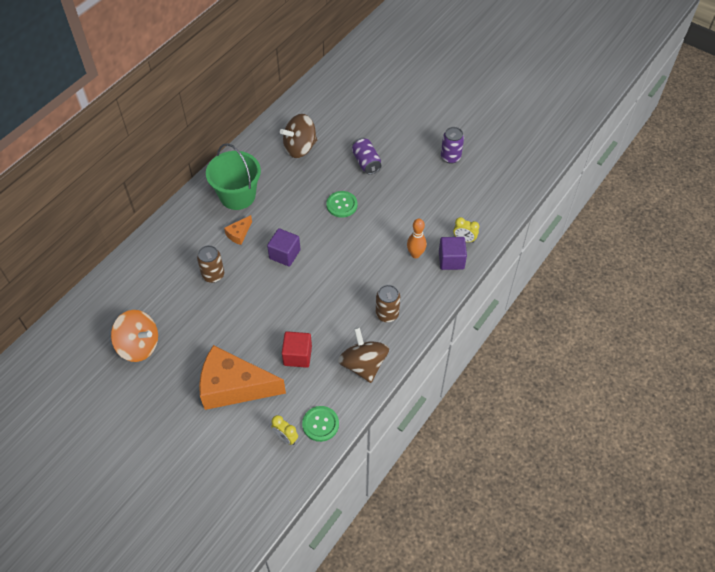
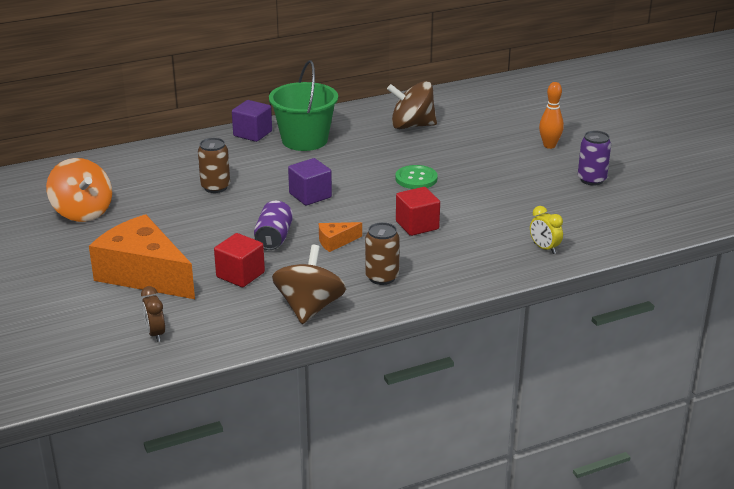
camera: 30 degrees right, 25 degrees down
orange cheese [224,215,252,245] -> orange cheese moved to [319,222,362,252]
yellow clock [271,415,298,445] -> brown clock [141,286,165,342]
green button [302,406,339,442] -> none
purple can [352,138,382,175] -> purple can moved to [254,201,293,250]
orange bowling pin [407,218,427,258] -> orange bowling pin moved to [539,82,564,149]
purple cube [439,237,467,270] -> purple cube moved to [232,100,272,142]
none -> red cube [396,187,440,236]

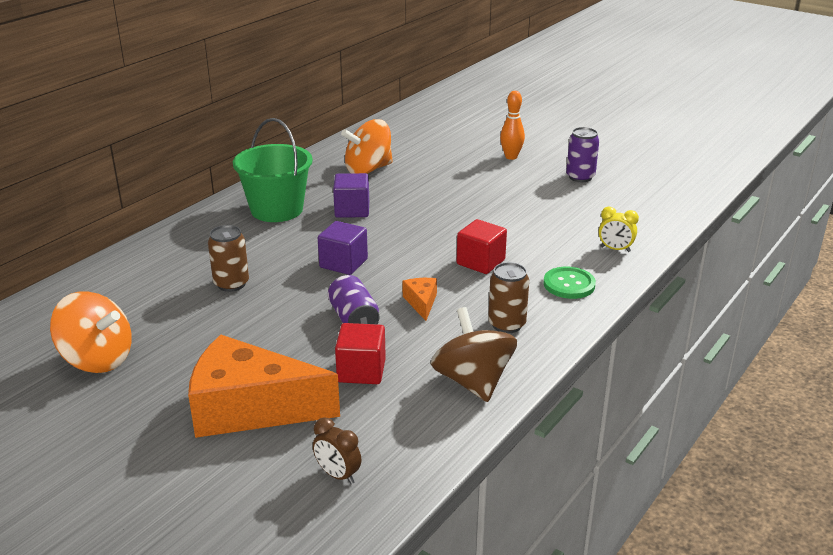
camera: 30 degrees left, 0 degrees up
purple cube [232,100,272,142] -> purple cube moved to [333,173,369,218]
orange cheese [319,222,362,252] -> orange cheese turned 135 degrees clockwise [403,278,437,321]
brown spinning top [387,81,437,129] -> orange spinning top [341,119,393,174]
green button [395,165,438,189] -> green button moved to [543,267,596,299]

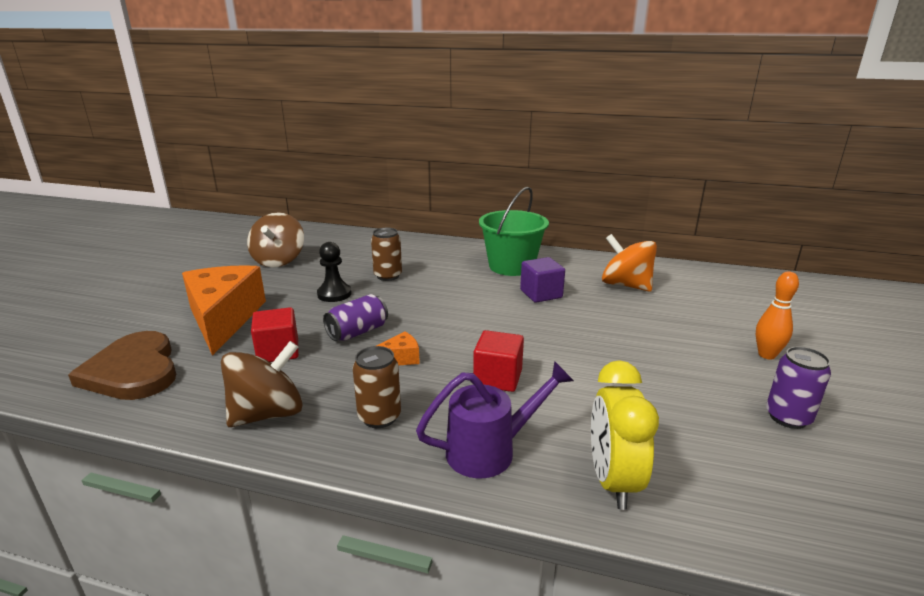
camera: 70 degrees right, 5 degrees down
orange spinning top [50,291,132,373] -> brown spinning top [247,212,304,267]
brown clock [313,417,362,484] -> brown heart [68,331,176,400]
purple cube [318,221,368,275] -> none
green button [543,267,596,299] -> purple watering can [416,361,574,478]
yellow clock [599,207,639,252] -> yellow clock [591,360,659,510], size x1.78
none -> black pawn [317,242,352,302]

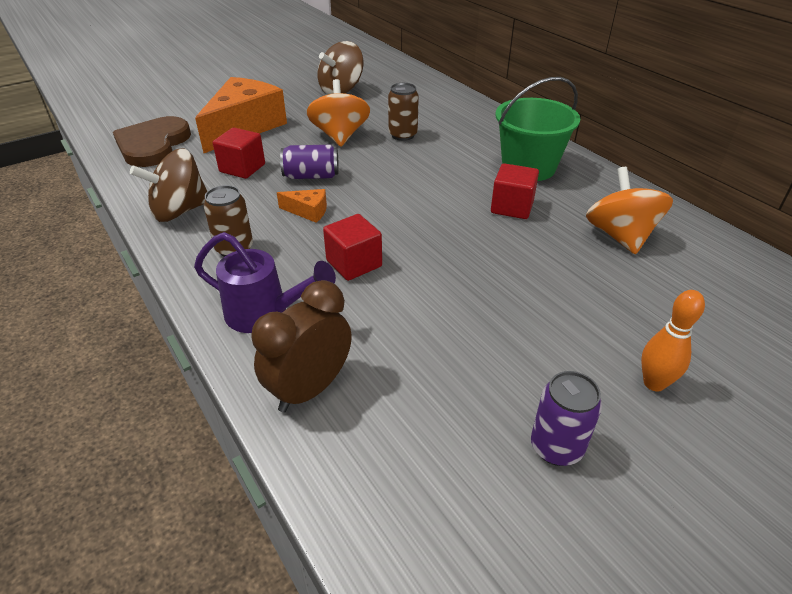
camera: 40 degrees right, 15 degrees up
brown spinning top [221,341,302,427] -> brown spinning top turned 150 degrees clockwise [130,148,207,222]
black pawn [317,242,352,302] -> orange spinning top [306,79,370,147]
purple cube [520,257,565,303] -> red cube [491,163,539,219]
yellow clock [591,360,659,510] -> brown clock [251,280,352,412]

